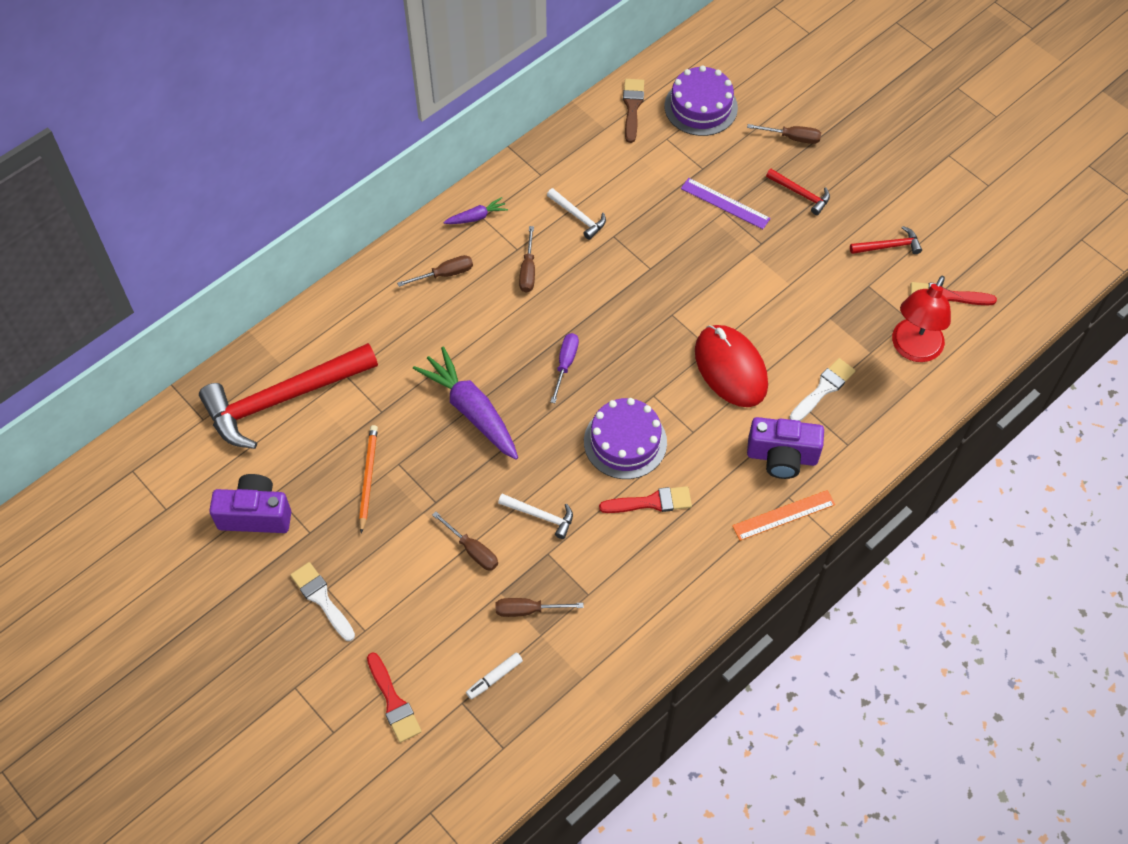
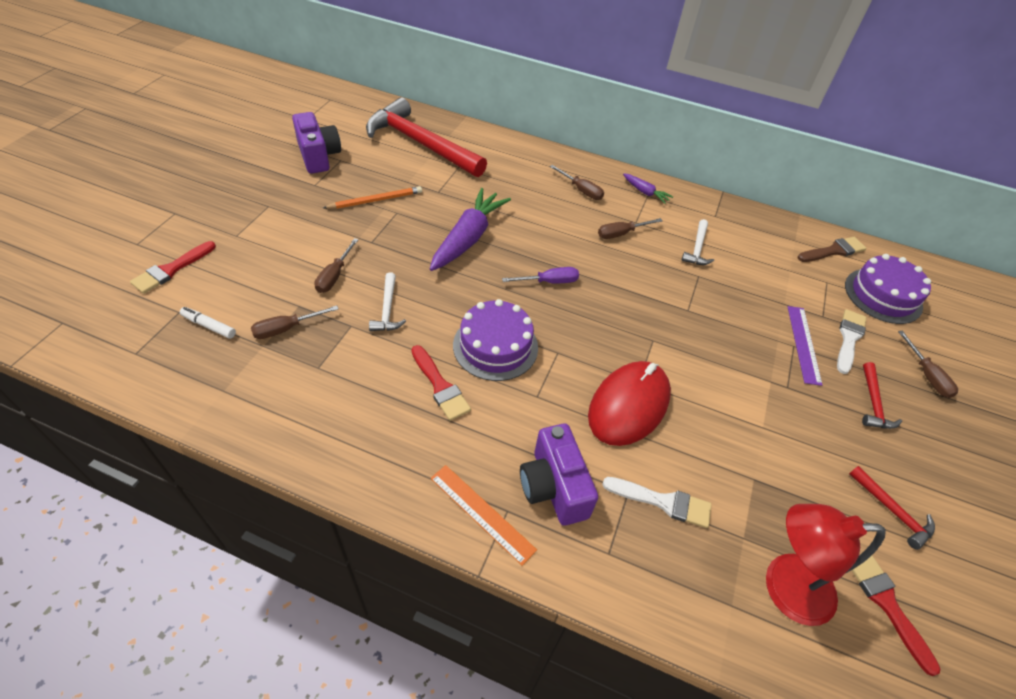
camera: 60 degrees right, 10 degrees down
white brush [290,562,355,641] -> white brush moved to [837,309,867,374]
brown screwdriver [496,598,584,617] -> brown screwdriver turned 90 degrees counterclockwise [251,306,339,339]

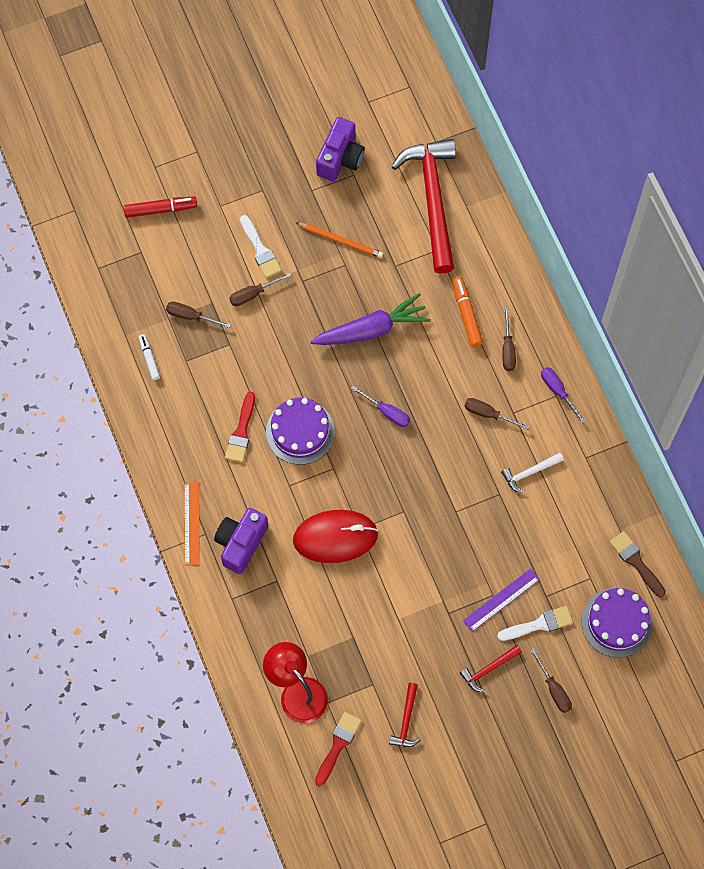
camera: 50 degrees right, 20 degrees up
red brush [130,241,216,294] -> red marker [124,196,197,218]
white marker [180,307,236,339] -> white marker moved to [139,334,160,380]
white hammer [369,272,406,331] -> none
white brush [602,477,712,528] -> white brush moved to [240,215,282,278]
purple carrot [623,173,673,204] -> purple screwdriver [541,367,586,424]
brown brush [798,237,866,262] -> brown brush turned 150 degrees counterclockwise [610,531,666,597]
brown screwdriver [898,331,958,398] -> brown screwdriver turned 60 degrees counterclockwise [530,648,572,713]
none -> orange marker [452,277,483,347]

